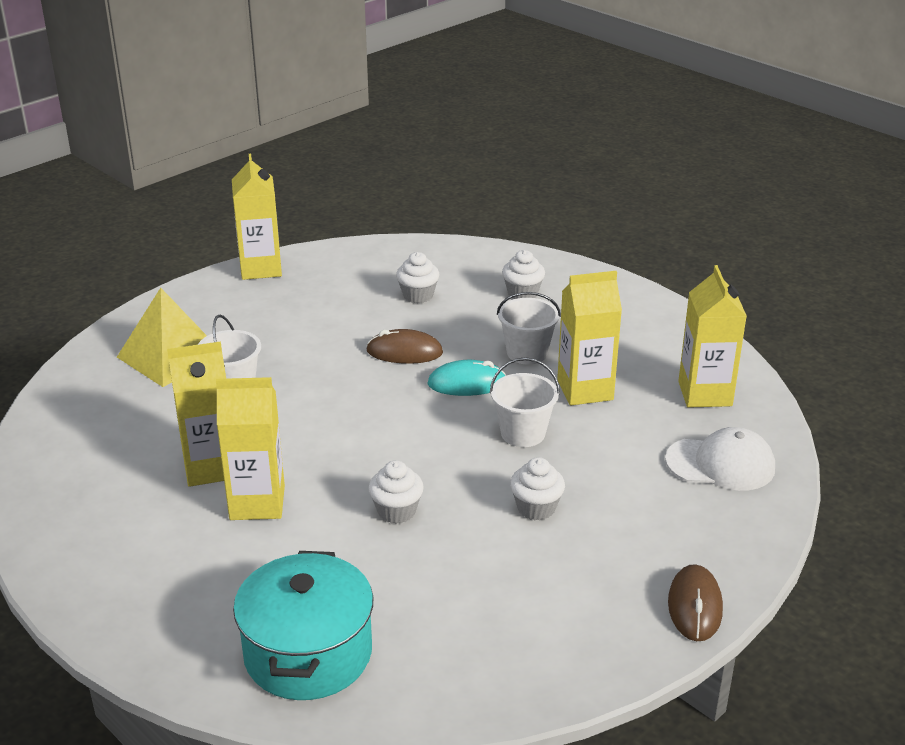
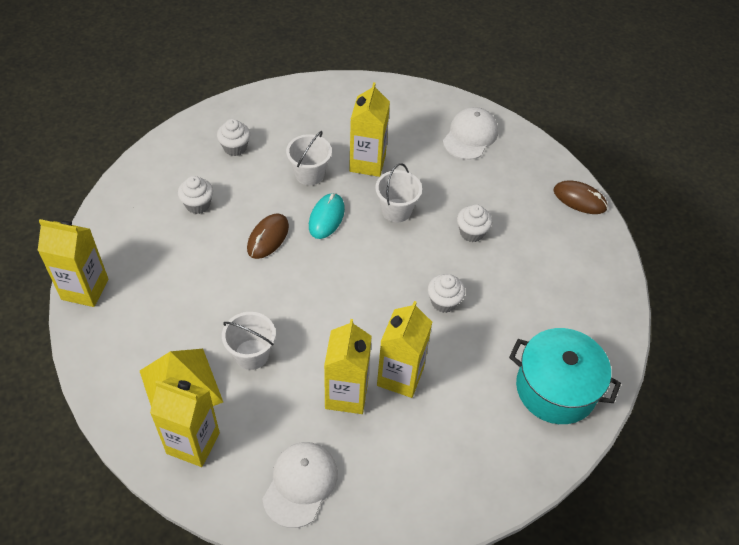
camera: 70 degrees left, 20 degrees up
yellow carton [678,265,747,408] -> yellow carton moved to [150,377,220,467]
none -> white cap [262,442,338,528]

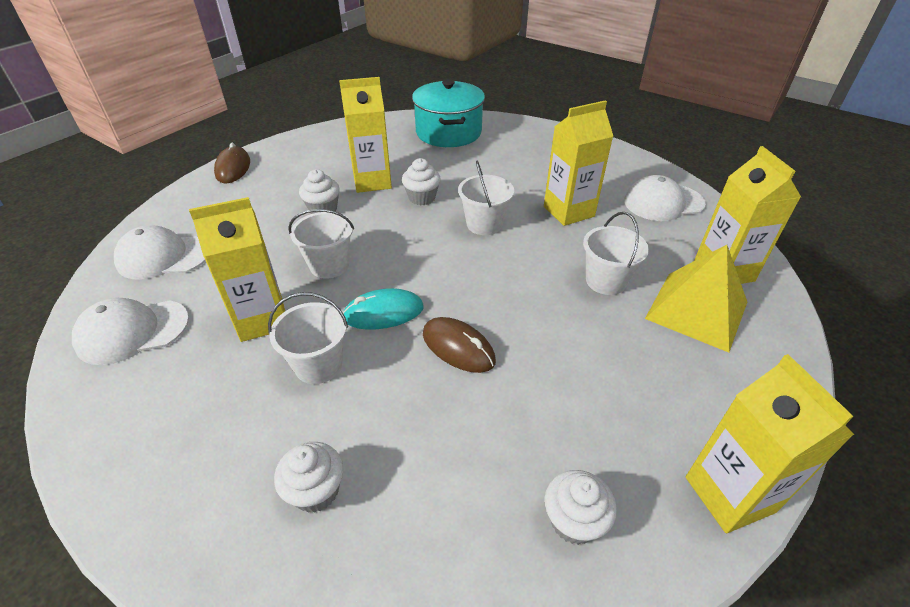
camera: 120 degrees left, 10 degrees down
white cupcake [178,176,213,214] -> white cupcake moved to [545,470,617,545]
brown mouse [247,213,289,259] -> brown mouse turned 45 degrees clockwise [423,317,496,373]
yellow carton [377,301,432,398] -> yellow carton moved to [339,77,392,193]
none -> white cap [72,298,189,365]
none -> white bucket [458,161,514,235]

